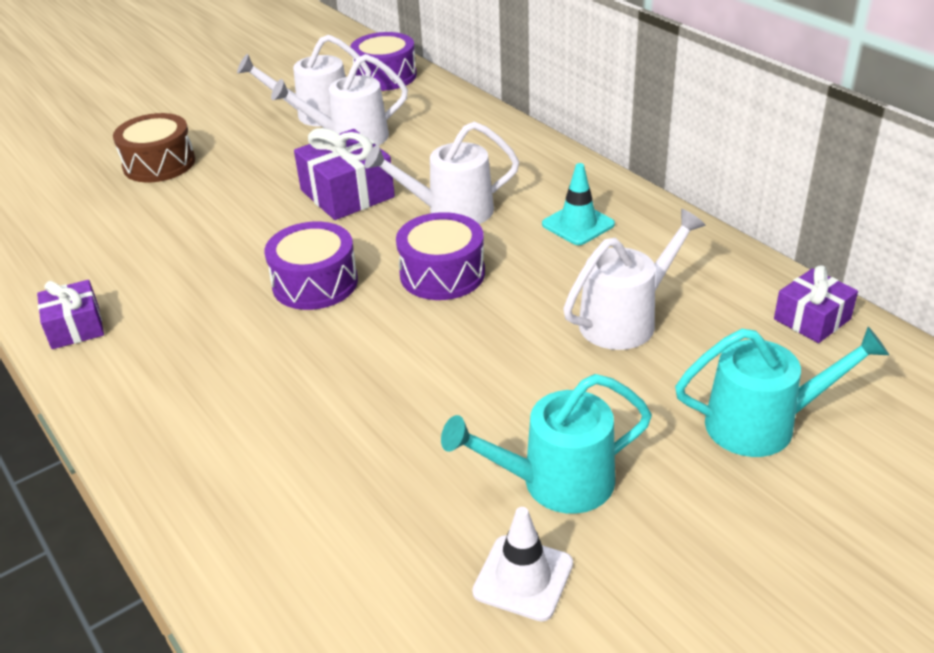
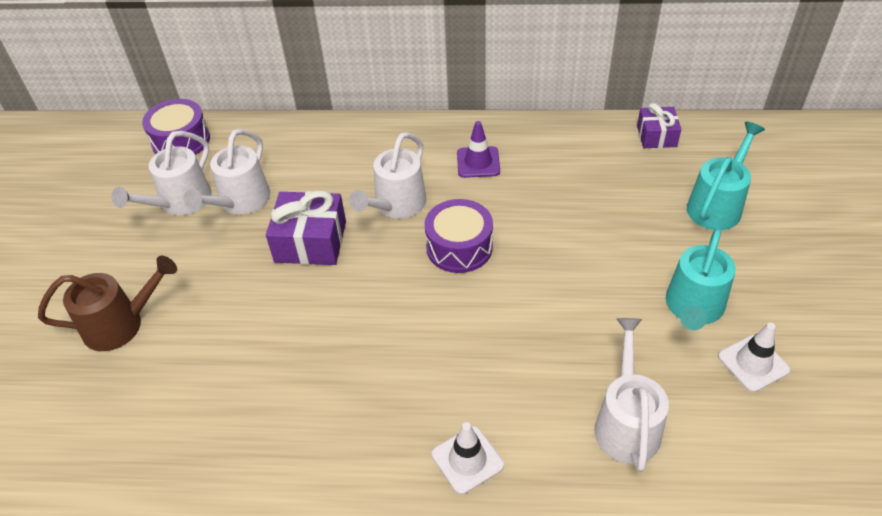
camera: 50 degrees left, 10 degrees up
purple gift [37,280,104,349] -> none
brown drum [113,113,195,182] -> brown watering can [38,256,177,351]
purple drum [264,222,358,310] -> none
turquoise traffic cone [542,163,615,245] -> purple traffic cone [457,121,500,178]
white watering can [563,209,706,350] -> white watering can moved to [594,318,669,472]
none -> white traffic cone [432,422,504,495]

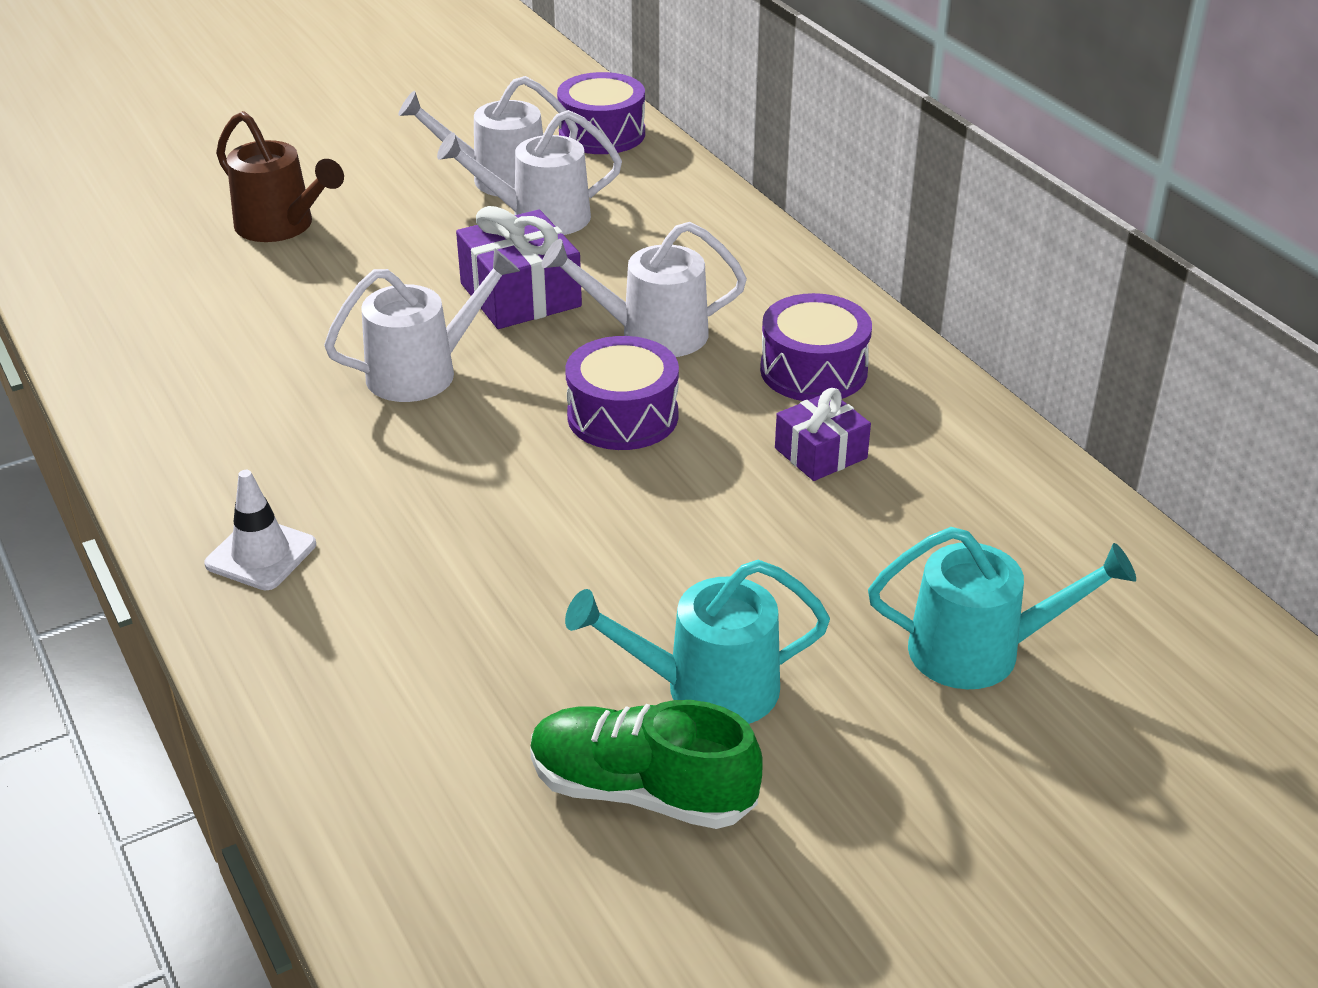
camera: 55 degrees right, 10 degrees down
purple traffic cone [457,121,500,178] -> purple drum [760,293,872,401]
white watering can [594,318,669,472] -> white watering can moved to [324,248,520,402]
purple gift [637,103,681,148] -> purple gift moved to [775,388,871,481]
white traffic cone [718,323,790,392] -> green shoe [530,700,763,829]

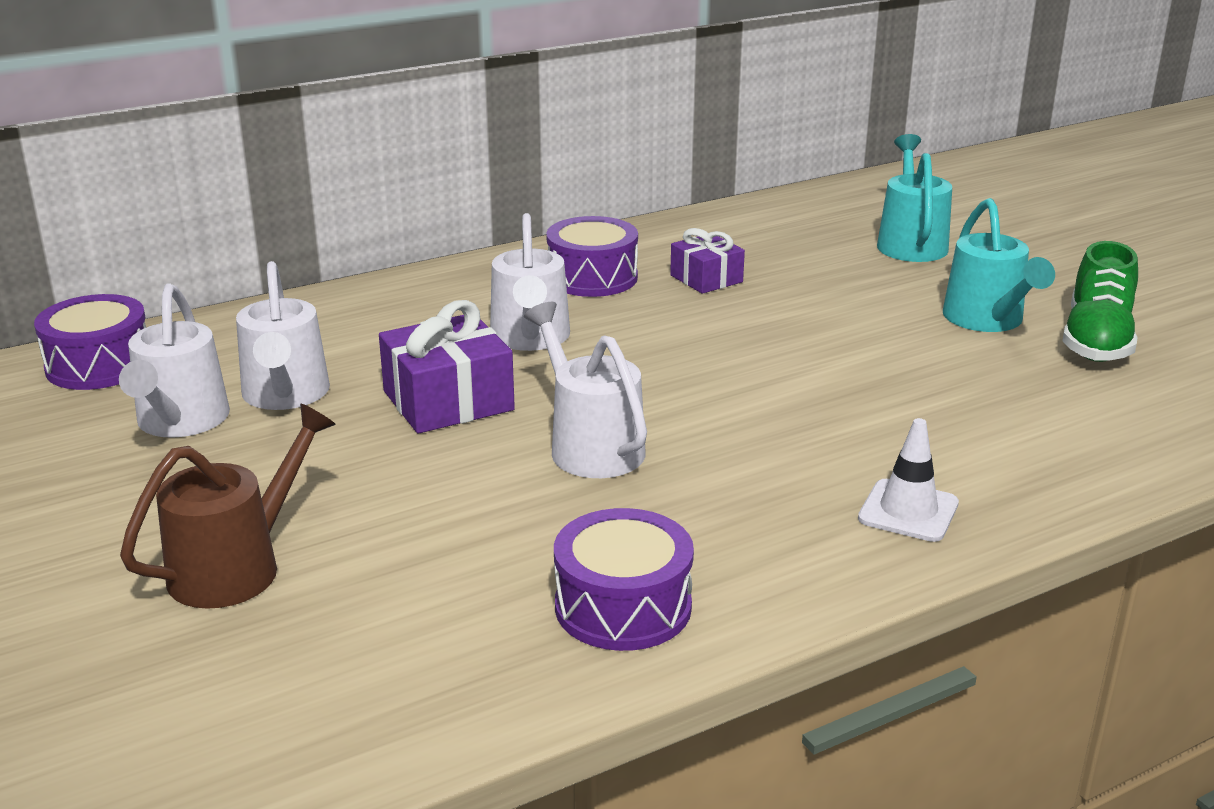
camera: 90 degrees left, 10 degrees down
purple drum [565,336,679,450] -> purple drum moved to [554,508,694,651]

